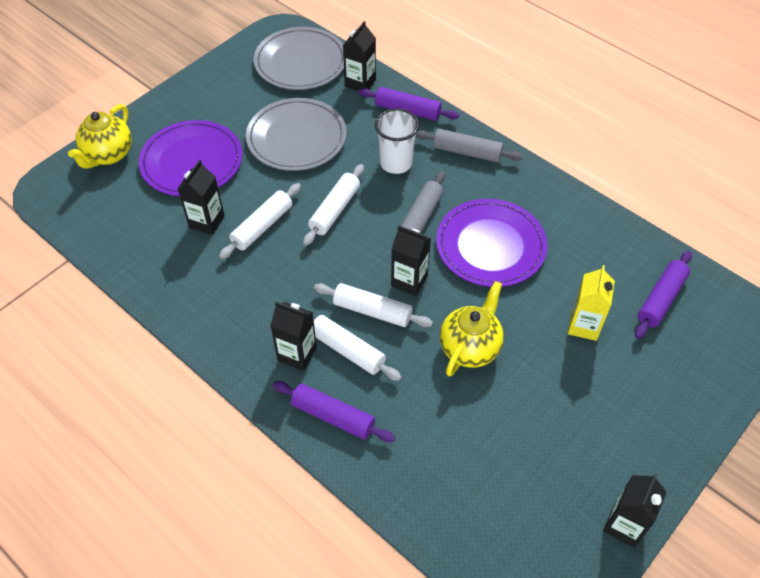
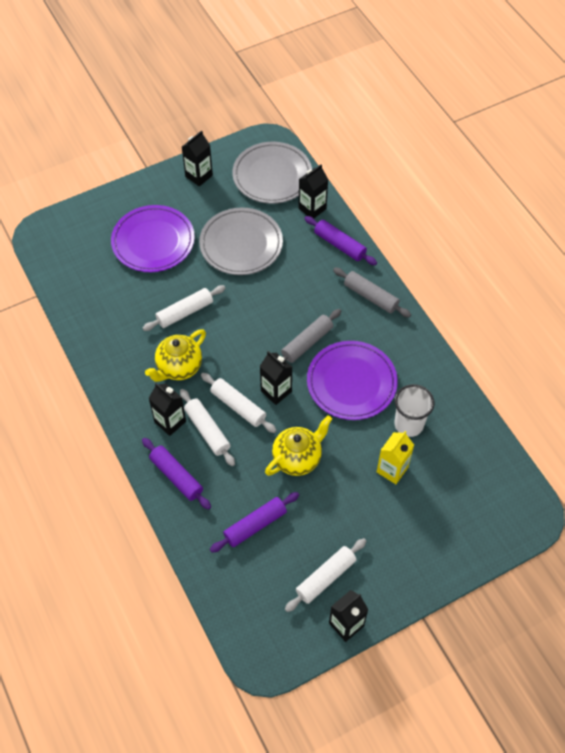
camera: 20 degrees right, 5 degrees up
yellow teapot [68,104,132,169] -> yellow teapot moved to [145,329,206,382]
black carton [178,160,225,235] -> black carton moved to [182,130,213,187]
white rolling pin [303,164,364,246] -> white rolling pin moved to [285,538,366,612]
white cup [375,109,419,174] -> white cup moved to [395,384,435,437]
purple rolling pin [635,251,692,339] -> purple rolling pin moved to [210,492,299,553]

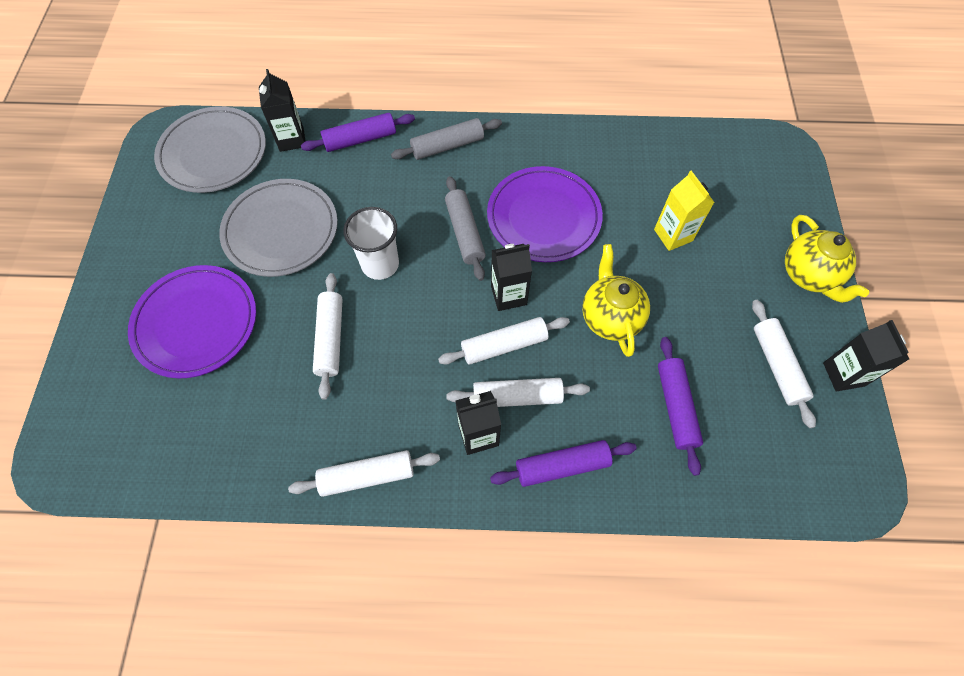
camera: 60 degrees left, 5 degrees up
yellow teapot [145,329,206,382] -> yellow teapot moved to [785,215,869,303]
black carton [182,130,213,187] -> none
white cup [395,384,435,437] -> white cup moved to [343,207,399,280]
none -> white rolling pin [288,450,440,497]

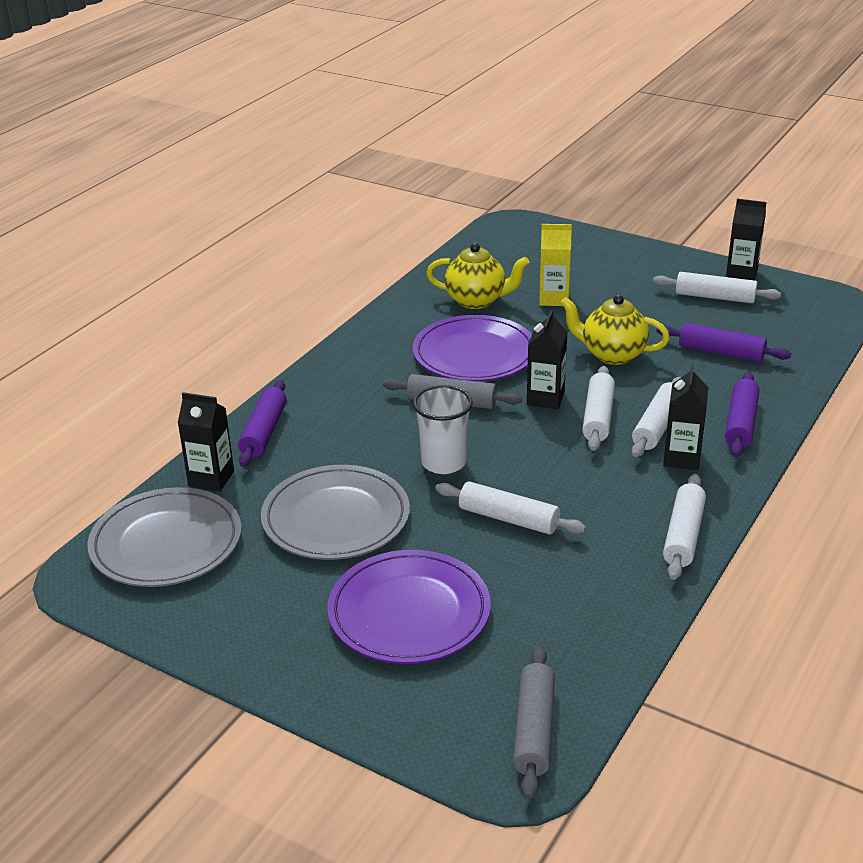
camera: 60 degrees left, 30 degrees down
grey rolling pin [391,118,502,160] -> grey rolling pin moved to [513,646,555,799]
yellow teapot [785,215,869,303] -> yellow teapot moved to [426,243,529,309]

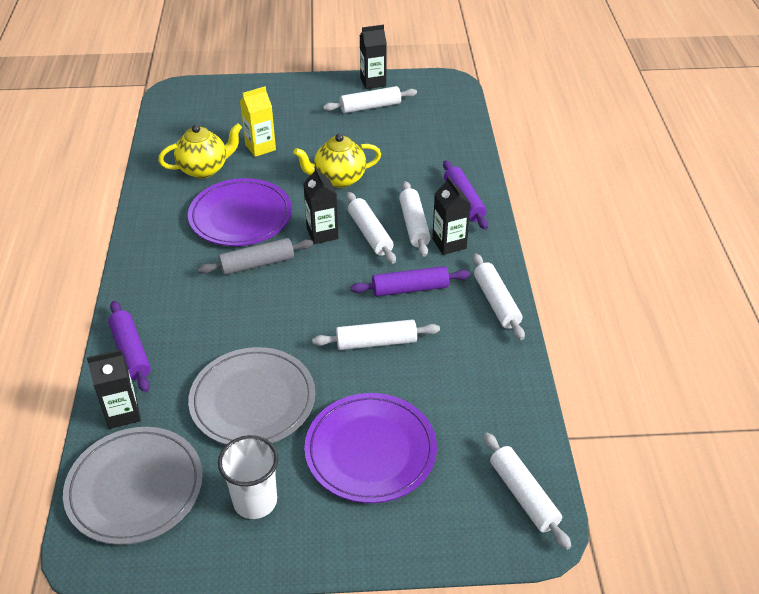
camera: 35 degrees left, 10 degrees up
white cup [413,385,473,474] -> white cup moved to [218,435,278,519]
grey rolling pin [513,646,555,799] -> white rolling pin [483,433,571,550]
purple rolling pin [656,323,791,362] -> purple rolling pin moved to [350,266,470,296]

